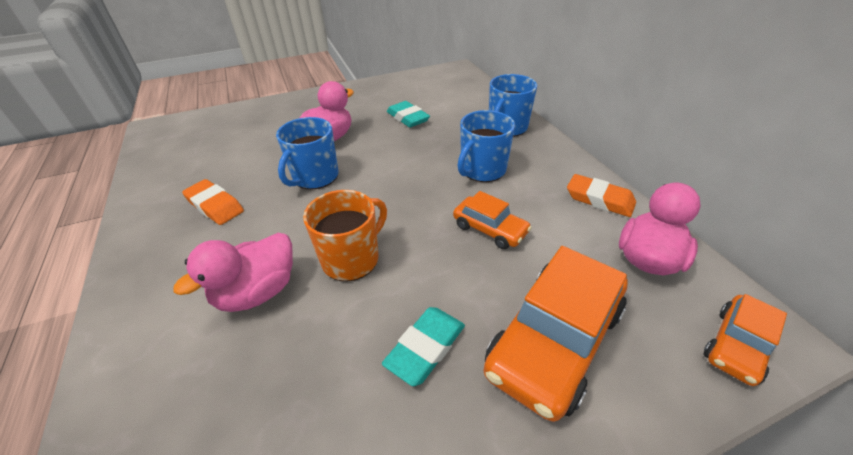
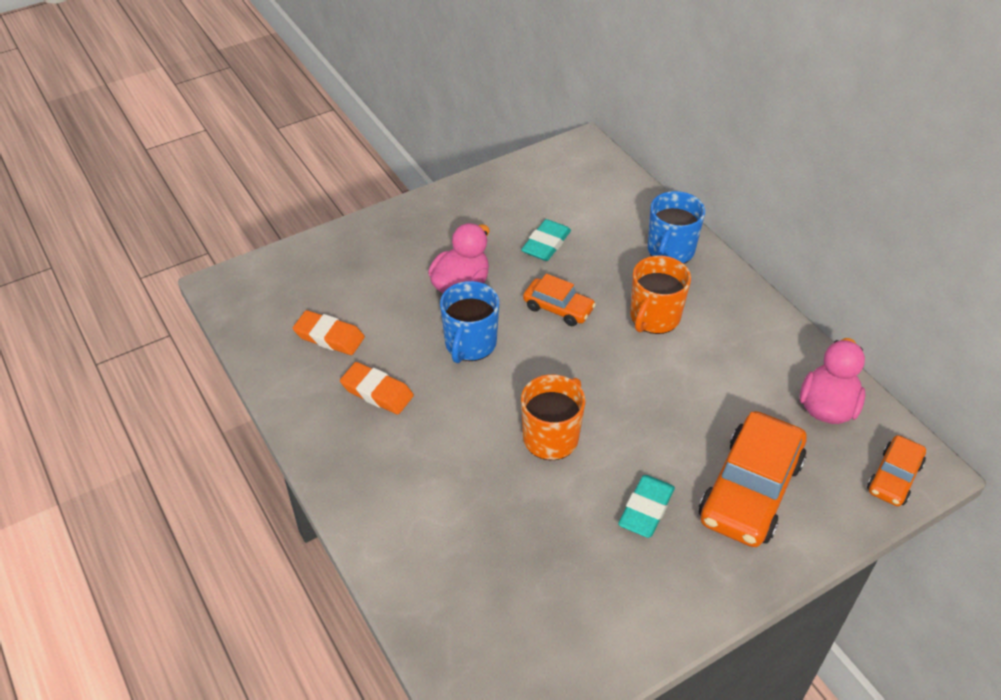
camera: 10 degrees left, 5 degrees up
pink duck [173,233,293,312] -> none
turquoise eraser [387,101,430,127] -> turquoise eraser turned 75 degrees clockwise [521,219,571,261]
orange car [453,191,532,249] -> orange car moved to [523,274,596,326]
blue mug [458,110,515,182] -> orange mug [630,256,691,334]
orange eraser [567,174,636,217] -> orange eraser moved to [293,310,365,355]

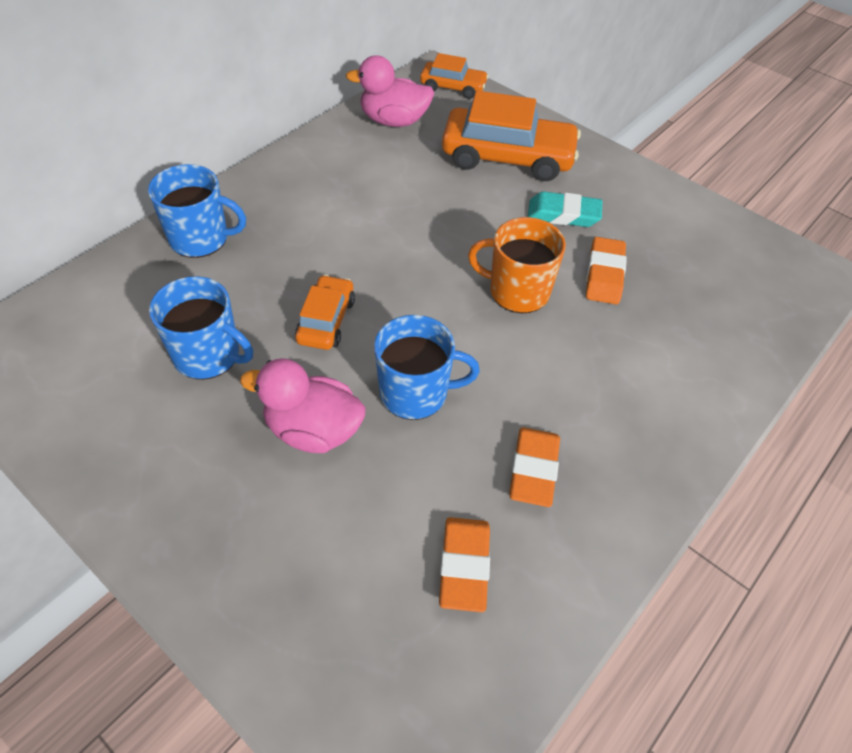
camera: 110 degrees left, 5 degrees up
turquoise eraser [521,219,571,261] -> blue mug [149,276,253,380]
orange mug [630,256,691,334] -> none
none -> orange eraser [586,237,627,304]

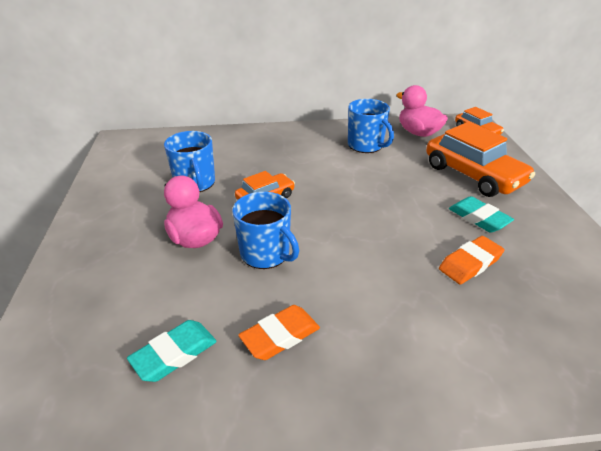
camera: 45 degrees right, 15 degrees down
blue mug [148,164,246,258] -> blue mug moved to [348,99,394,153]
orange eraser [439,517,490,612] -> turquoise eraser [127,320,217,382]
orange mug [468,217,566,313] -> none

